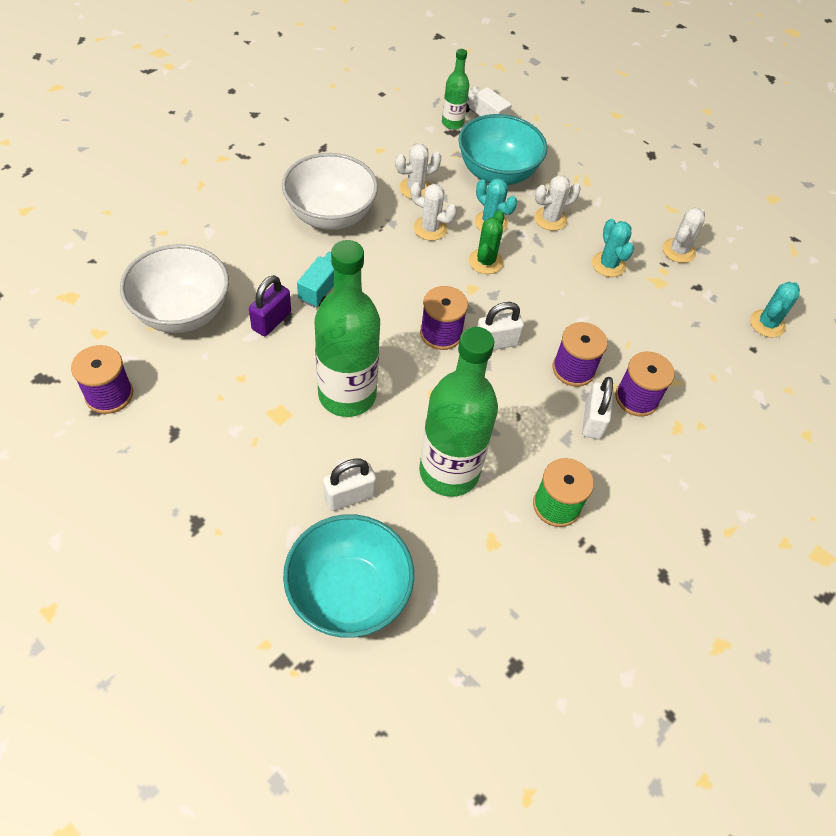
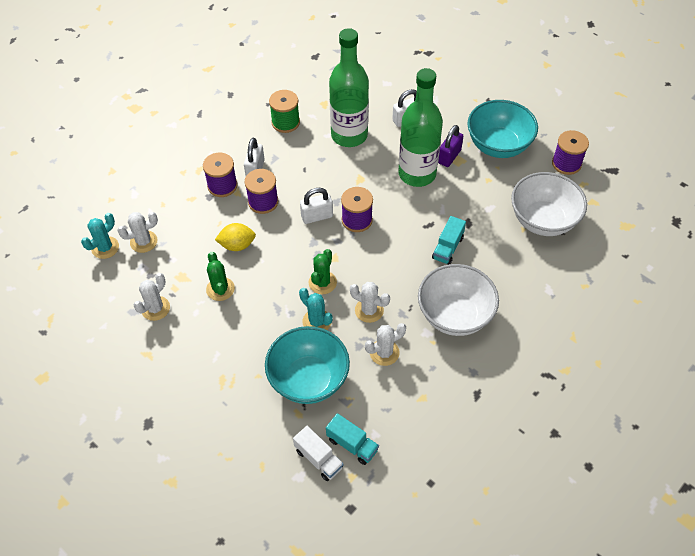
camera: 175 degrees left, 0 degrees up
purple padlock [249,275,291,336] -> purple padlock moved to [438,125,463,167]
turquoise bowl [283,514,414,638] -> turquoise bowl moved to [467,100,538,158]
green bottle [442,49,469,129] -> turquoise truck [326,413,379,465]
white cactus [534,175,581,231] -> white cactus moved to [117,212,158,253]
turquoise cactus [592,219,634,277] -> green cactus [206,252,235,301]
none -> yellow lemon [215,223,256,251]

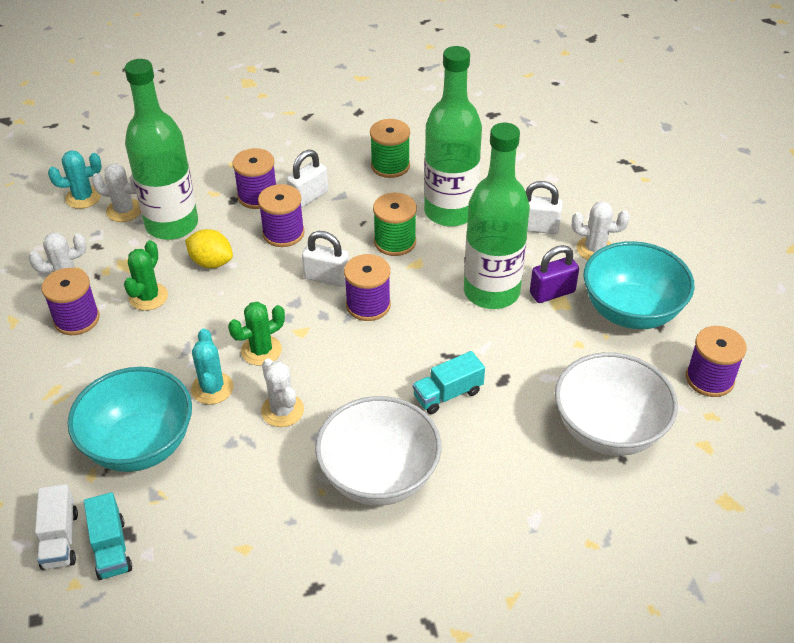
camera: 35 degrees right, 10 degrees down
white cactus [365,323,406,366] -> white cactus moved to [572,201,630,260]
none -> purple spool [41,268,100,335]
none -> green bottle [125,59,198,240]
none -> green spool [373,193,417,256]

